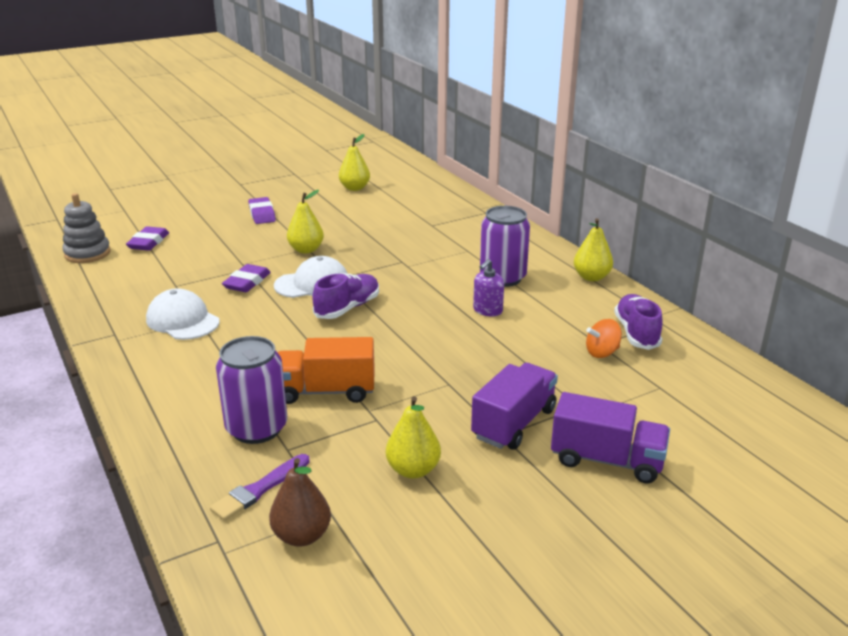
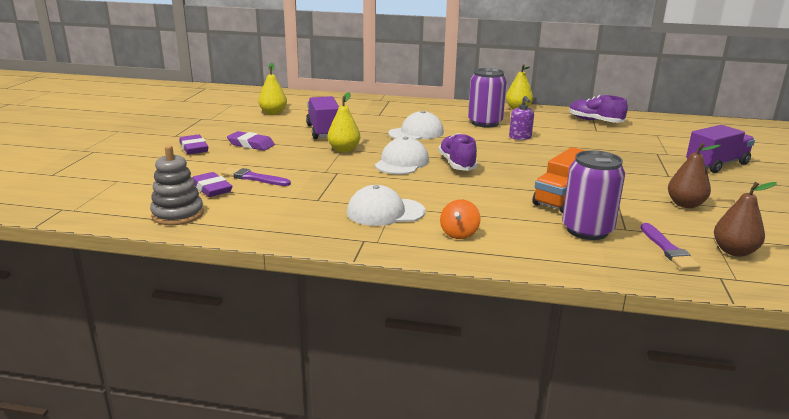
camera: 50 degrees left, 5 degrees down
purple eraser [222,264,271,292] -> purple eraser moved to [179,135,208,154]
yellow pear [386,396,441,478] -> brown pear [668,143,721,208]
purple truck [471,363,558,450] -> purple truck moved to [306,96,339,139]
orange spinning top [586,319,622,358] -> orange spinning top moved to [440,200,481,239]
none -> purple brush [221,167,291,186]
none -> white cap [388,111,444,140]

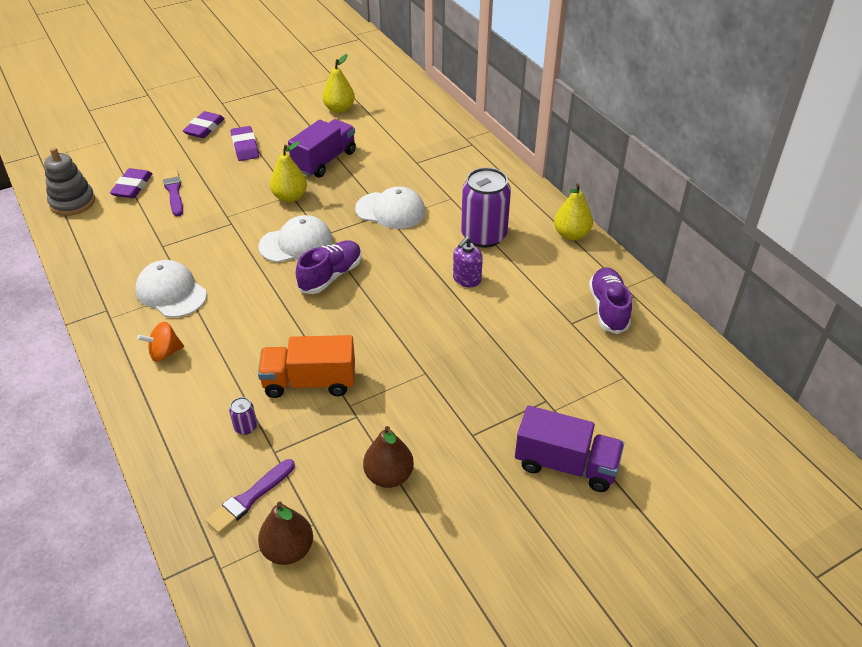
camera: 50 degrees right, 20 degrees up
purple can [562,150,625,240] -> purple can [229,397,257,435], size x0.41

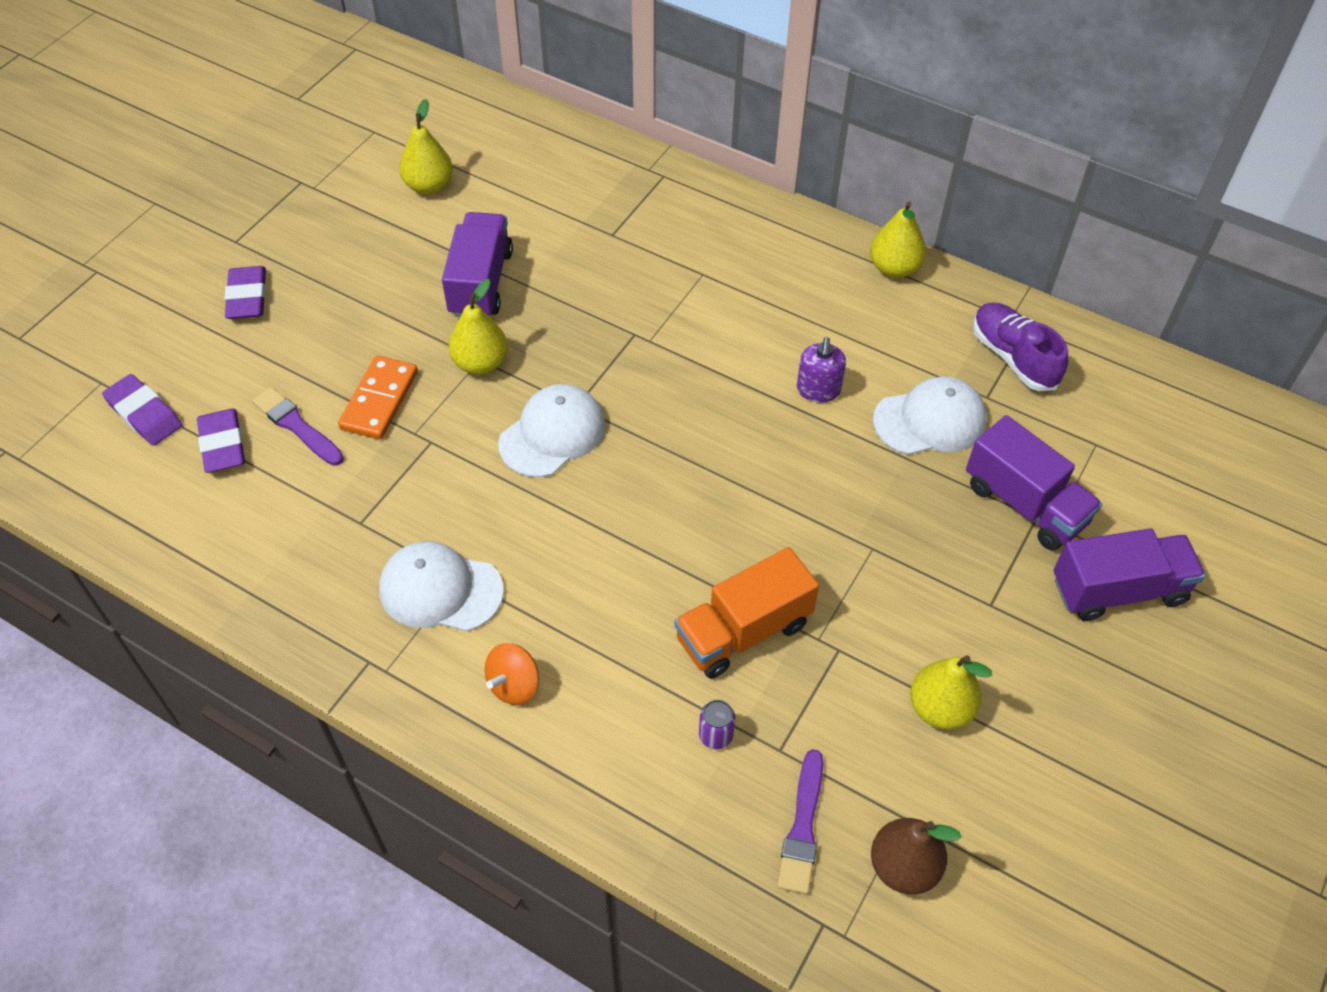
camera: 30 degrees left, 10 degrees up
grey stacking toy [44,147,95,216] -> none
purple eraser [231,126,259,161] -> purple eraser moved to [102,374,182,446]
purple shoe [296,240,361,294] -> none
white cap [355,187,426,229] -> white cap moved to [873,376,987,455]
brown pear [363,426,414,488] -> yellow pear [910,655,992,730]
purple can [461,167,511,248] -> none
none -> orange domino [338,355,418,439]
none -> purple truck [966,415,1102,551]

